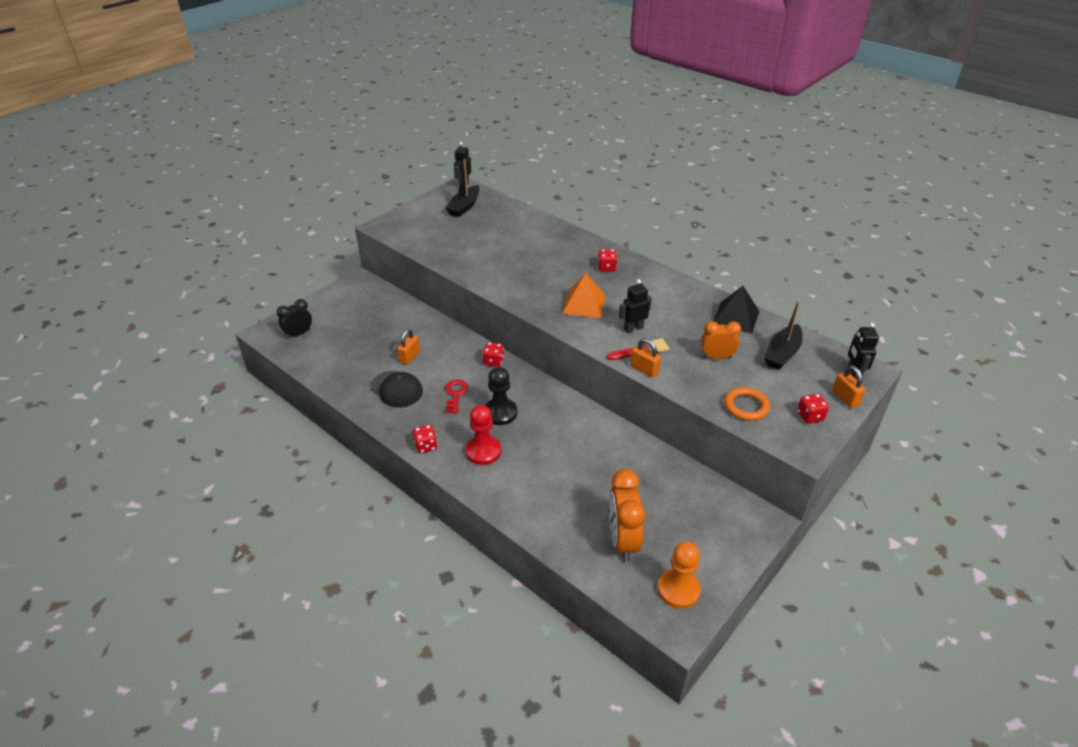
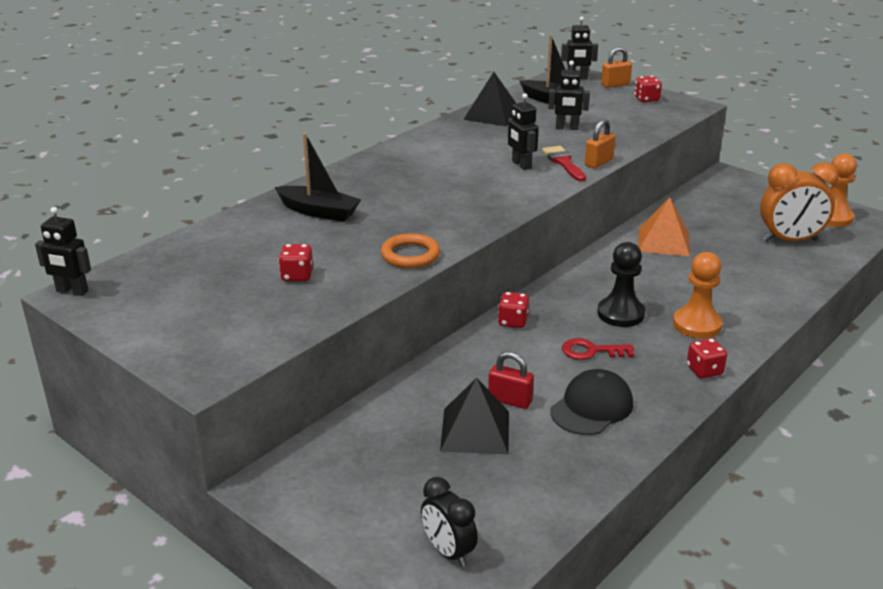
camera: 90 degrees left, 10 degrees down
orange padlock [397,329,420,365] -> red padlock [488,352,534,409]
black boat [445,159,480,217] -> black boat moved to [274,133,361,221]
red pawn [465,405,501,465] -> orange pawn [673,252,723,338]
orange pyramid [562,273,606,318] -> orange pyramid moved to [638,197,690,256]
red dice [598,249,617,272] -> red dice moved to [278,244,313,281]
orange clock [701,321,741,359] -> black robot [548,61,590,130]
orange ring [724,387,770,421] -> orange ring moved to [381,233,440,268]
none -> black pyramid [440,378,509,454]

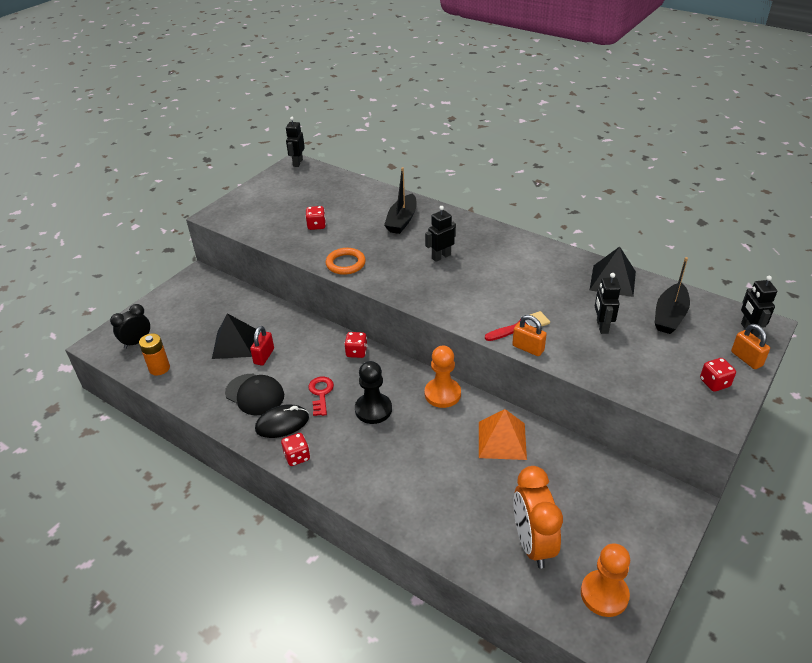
camera: 85 degrees right, 10 degrees up
black robot [508,93,539,170] -> black robot moved to [425,206,456,262]
orange pawn [673,252,723,338] -> orange pawn moved to [425,345,461,408]
none -> orange battery [139,333,170,376]
none -> black mouse [255,404,309,438]

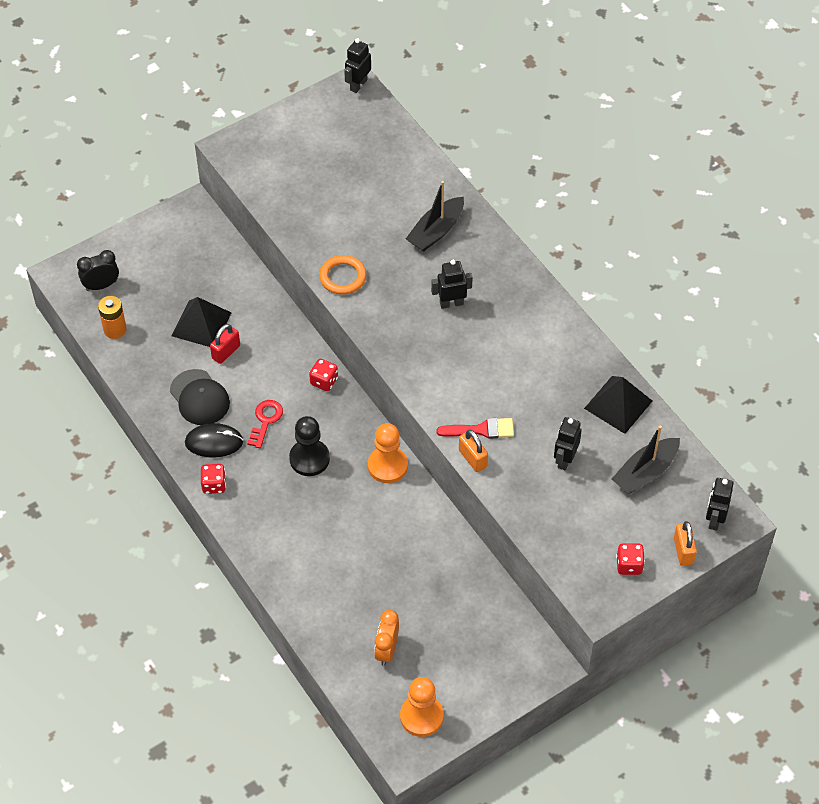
camera: 20 degrees right, 15 degrees up
red dice [305,206,326,230] -> none
orange pyramid [479,409,527,460] -> none
orange clock [513,466,563,568] -> orange clock [374,610,399,666], size x0.63

